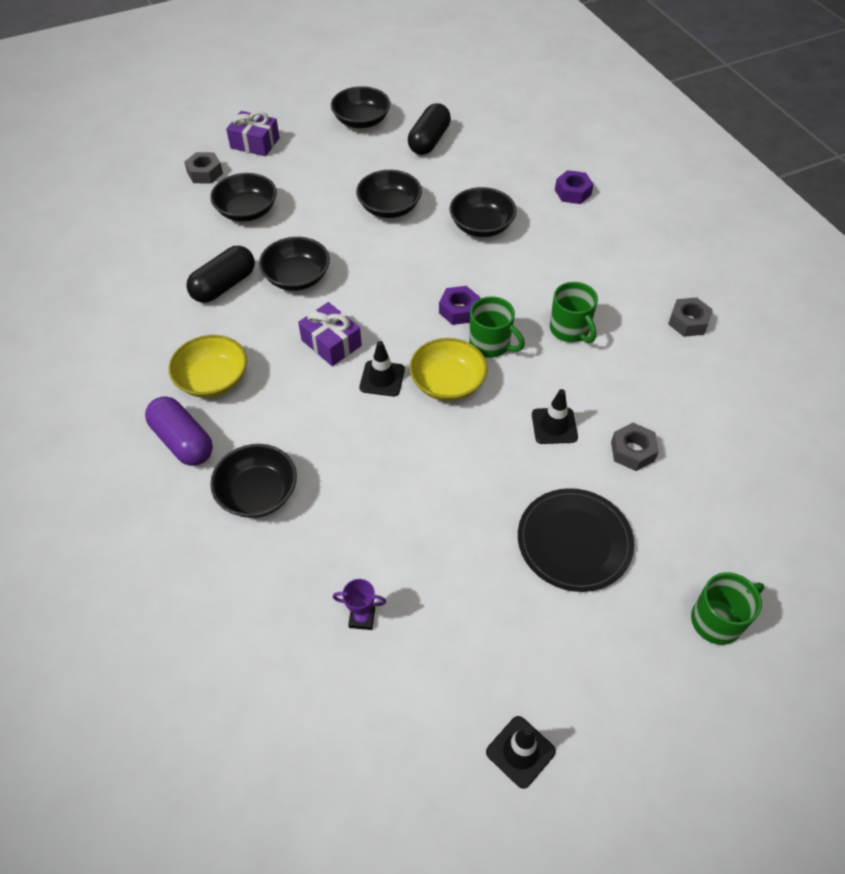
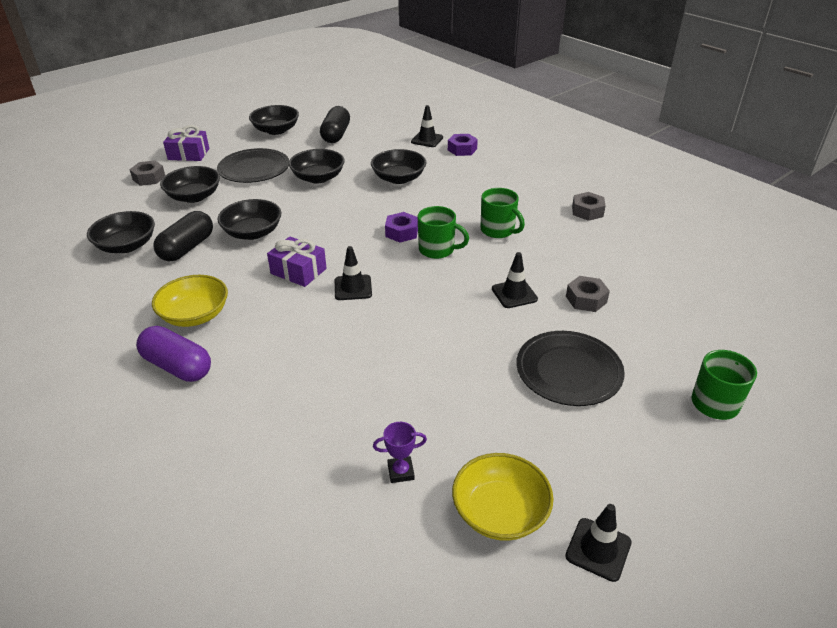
camera: 15 degrees left, 15 degrees down
black bowl [210,444,297,518] -> black bowl moved to [87,211,155,253]
yellow bowl [409,338,488,401] -> yellow bowl moved to [452,453,554,541]
none -> black plate [217,148,289,183]
none -> black traffic cone [411,105,443,147]

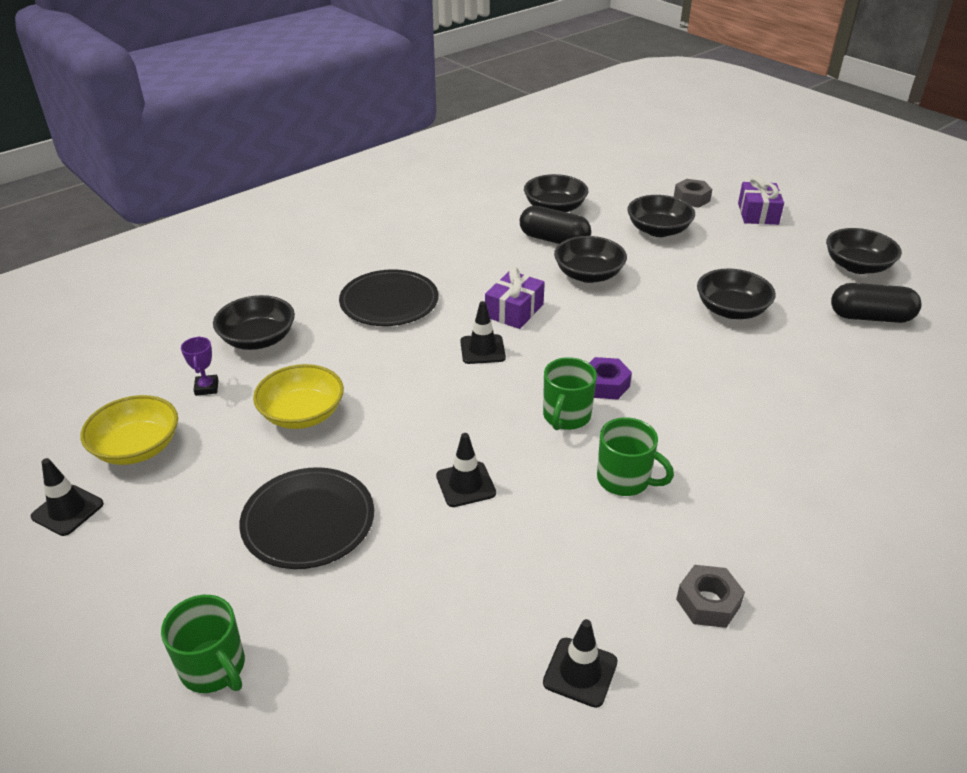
camera: 90 degrees right, 0 degrees up
purple capsule [136,326,211,382] -> none
yellow bowl [152,275,228,327] -> yellow bowl moved to [253,364,344,429]
black plate [217,148,289,183] -> black plate moved to [339,269,439,326]
black bowl [371,149,427,184] -> black bowl moved to [213,295,295,350]
black traffic cone [411,105,443,147] -> black traffic cone moved to [543,619,618,708]
purple nut [448,134,478,156] -> none
green mug [481,188,525,238] -> green mug turned 105 degrees counterclockwise [597,417,674,496]
grey nut [566,276,610,312] -> none

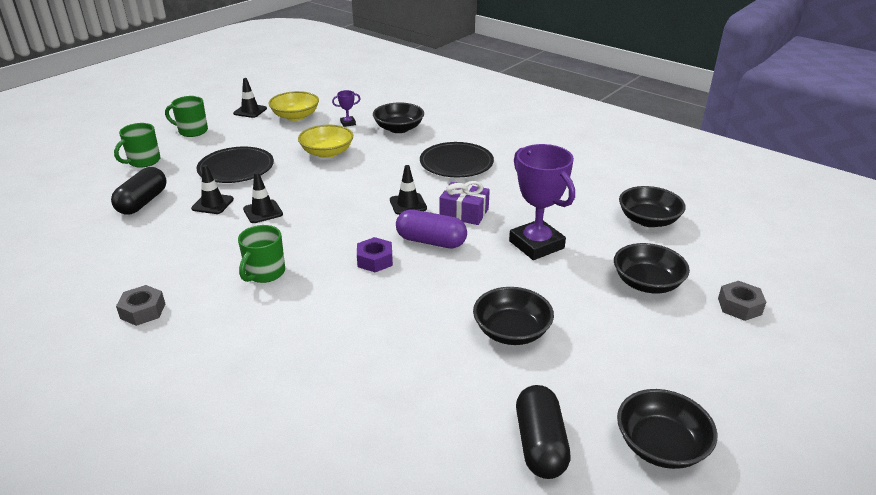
camera: 80 degrees right, 5 degrees down
black capsule [520,206,591,244] -> black capsule moved to [111,167,167,215]
green mug [543,357,597,430] -> green mug moved to [165,96,208,137]
black traffic cone [543,619,618,708] -> black traffic cone moved to [191,165,234,214]
black bowl [554,236,627,283] -> purple trophy [509,144,575,260]
purple gift [738,176,784,225] -> none
none -> purple capsule [396,209,467,248]

